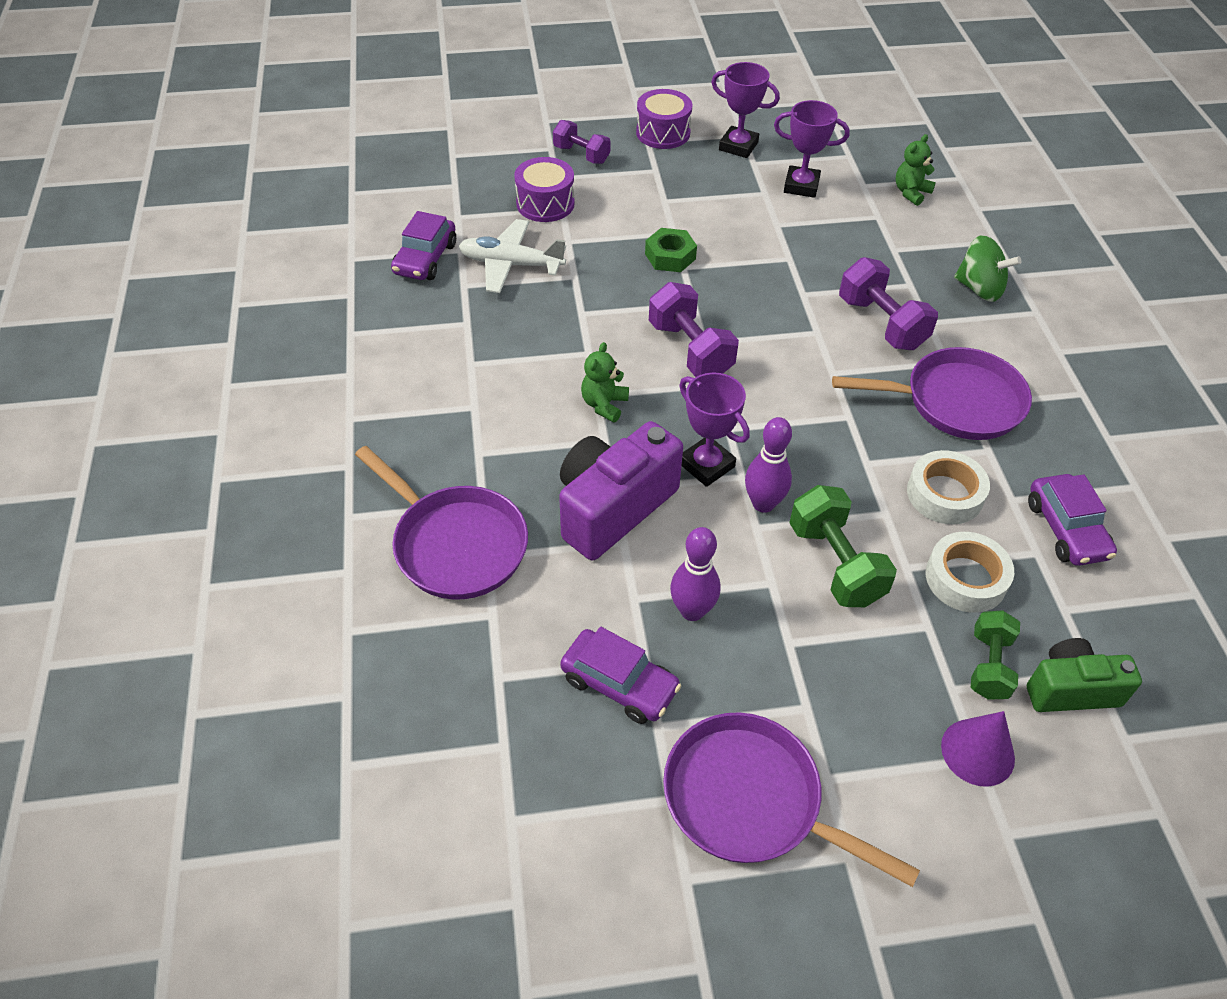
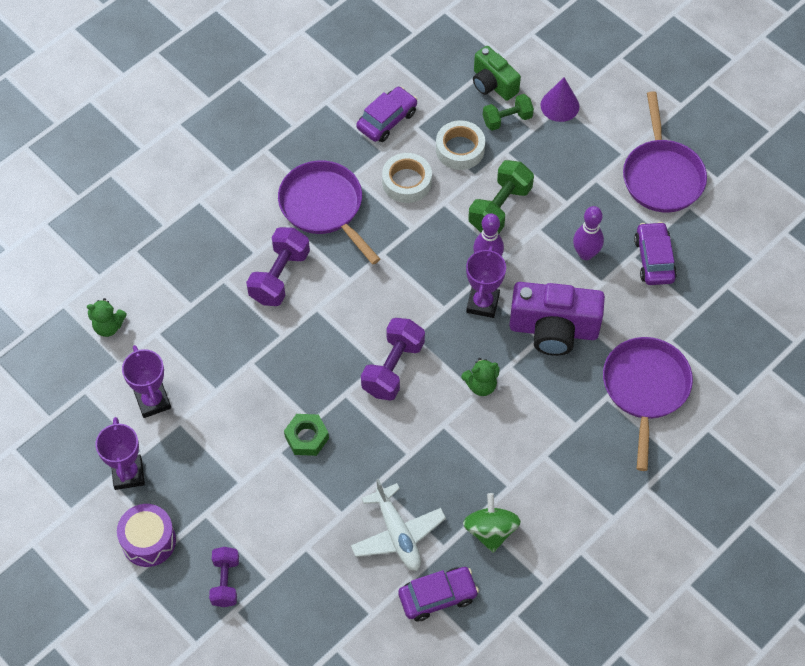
camera: 125 degrees left, 10 degrees up
purple drum [514,157,575,222] -> none
green spinning top [954,235,1021,302] -> green spinning top moved to [463,493,521,553]

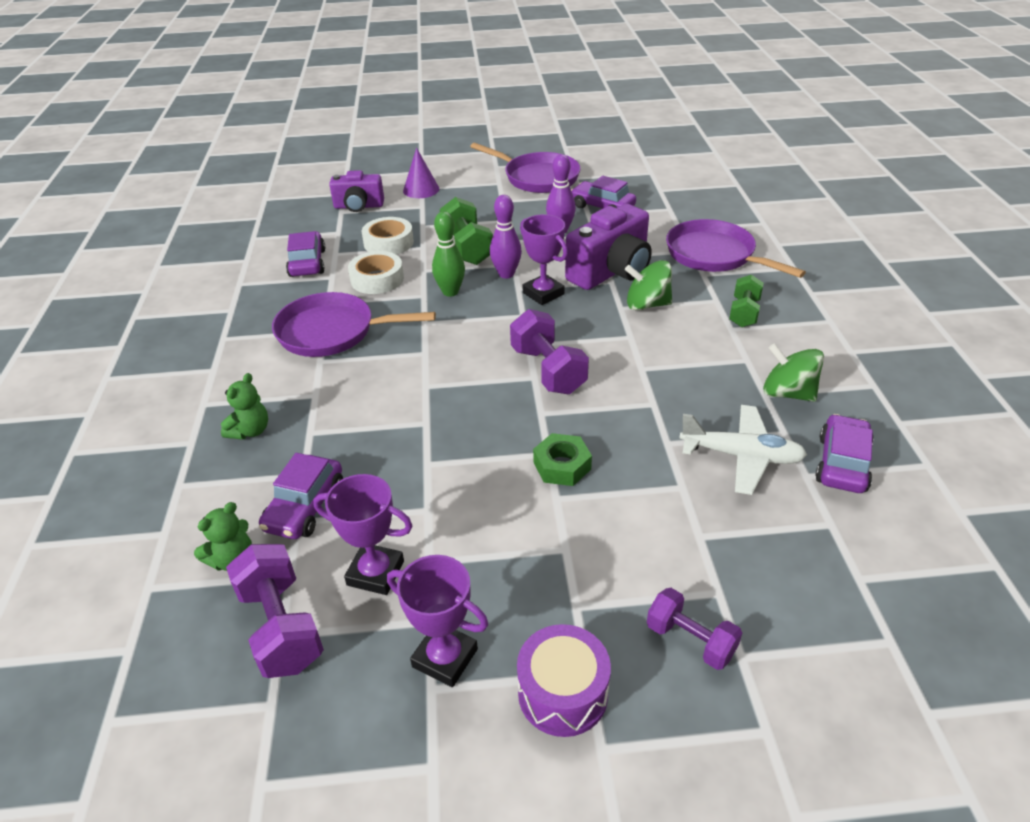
camera: 50 degrees left, 20 degrees down
purple dumbbell [246,227,310,306] -> purple dumbbell moved to [226,544,324,678]
green teddy bear [461,358,500,396] -> green teddy bear moved to [221,373,268,440]
green camera [473,46,521,101] -> purple camera [329,170,384,212]
green dumbbell [483,94,534,131] -> green dumbbell moved to [729,275,764,327]
none -> purple car [259,453,343,539]
none -> green bowling pin [432,211,465,297]
none -> green spinning top [625,260,672,310]

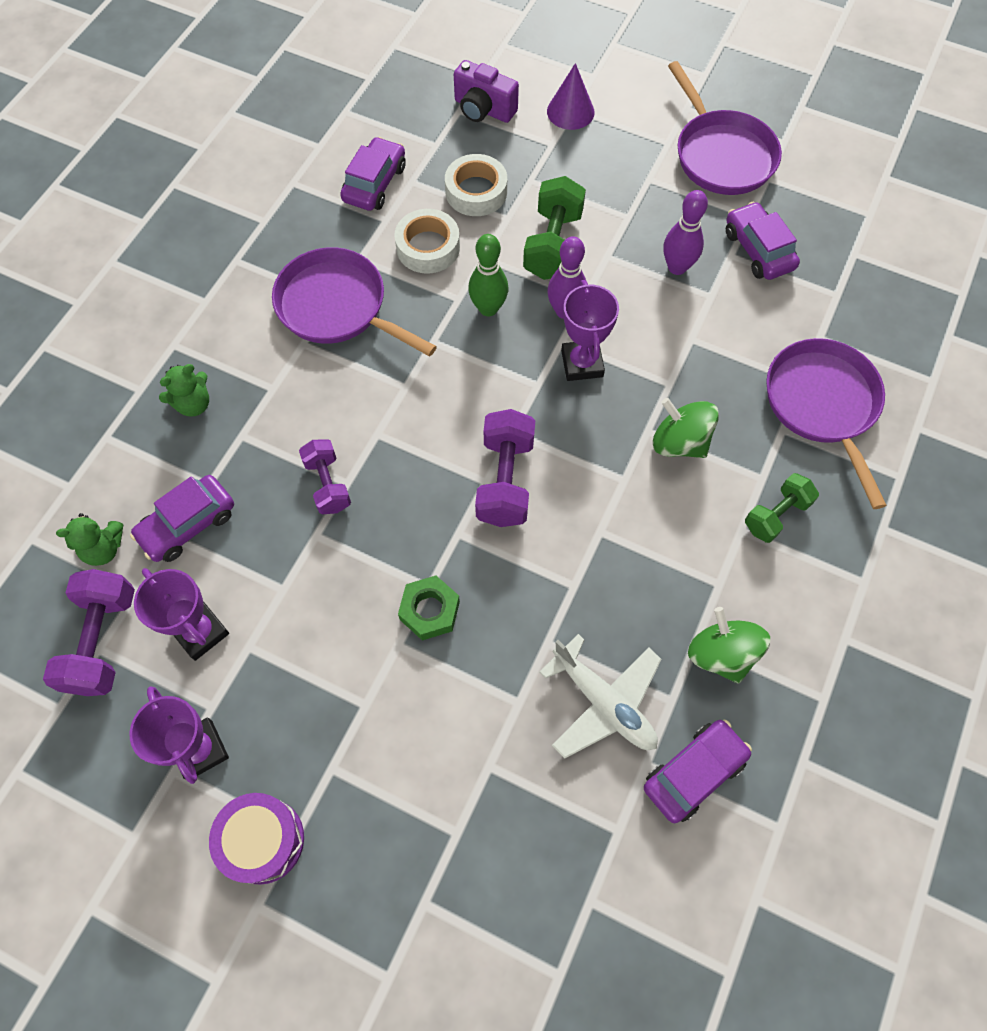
camera: 30 degrees right, 25 degrees up
purple camera [565,204,652,290] -> none
purple dumbbell [647,588,742,670] -> purple dumbbell moved to [299,439,351,514]

